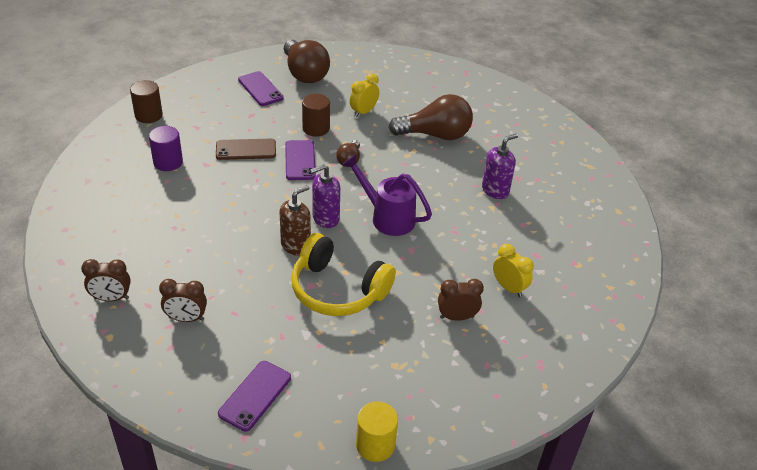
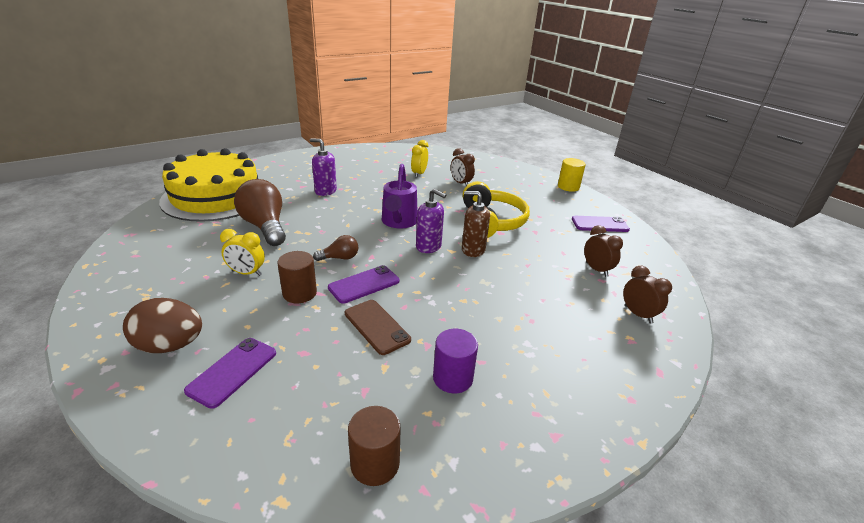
camera: 120 degrees left, 10 degrees down
brown light bulb [284,40,330,83] -> brown egg [123,298,202,353]
none -> yellow cake [159,148,258,222]

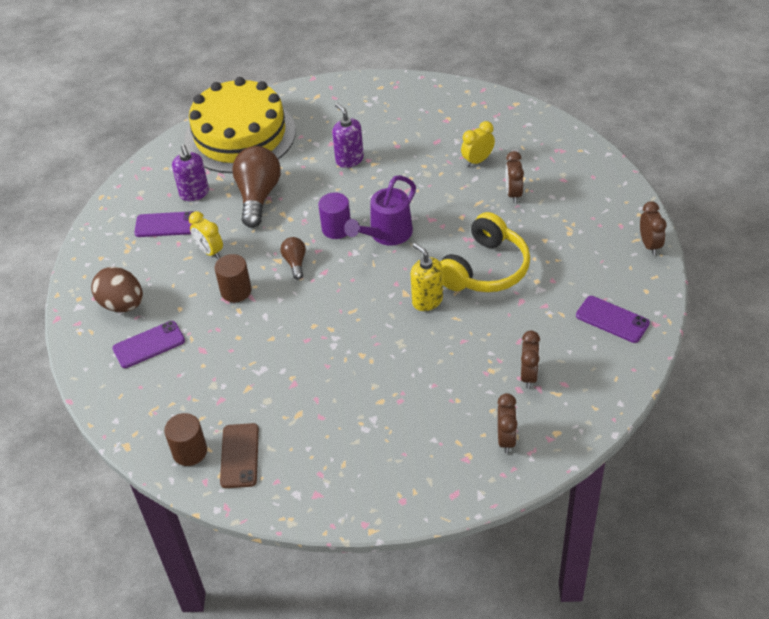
camera: 40 degrees right, 15 degrees up
brown light bulb [313,235,358,261] -> brown light bulb turned 120 degrees counterclockwise [280,237,306,280]
purple phone [328,265,399,304] -> purple phone moved to [134,211,195,237]
brown phone [345,300,411,355] -> brown phone moved to [220,423,259,488]
purple soap dispenser [416,189,446,253] -> purple soap dispenser moved to [172,144,209,201]
purple cylinder [433,329,478,393] -> purple cylinder moved to [318,192,351,239]
brown soap dispenser [462,191,490,257] -> yellow soap dispenser [410,243,443,311]
yellow cylinder [558,158,586,192] -> brown clock [640,201,667,255]

